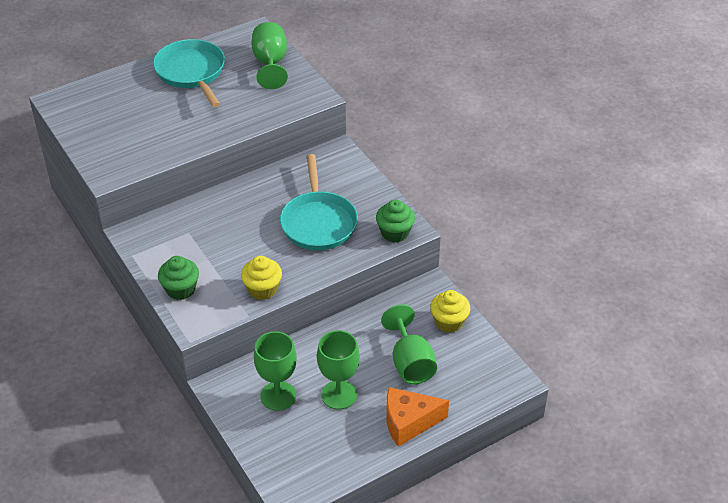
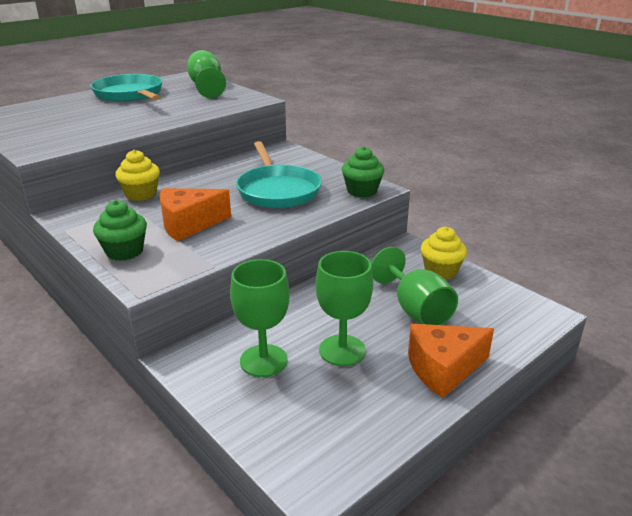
camera: 10 degrees left, 15 degrees down
yellow cupcake [241,256,282,300] -> yellow cupcake moved to [115,150,160,201]
none -> orange cheese [160,188,231,241]

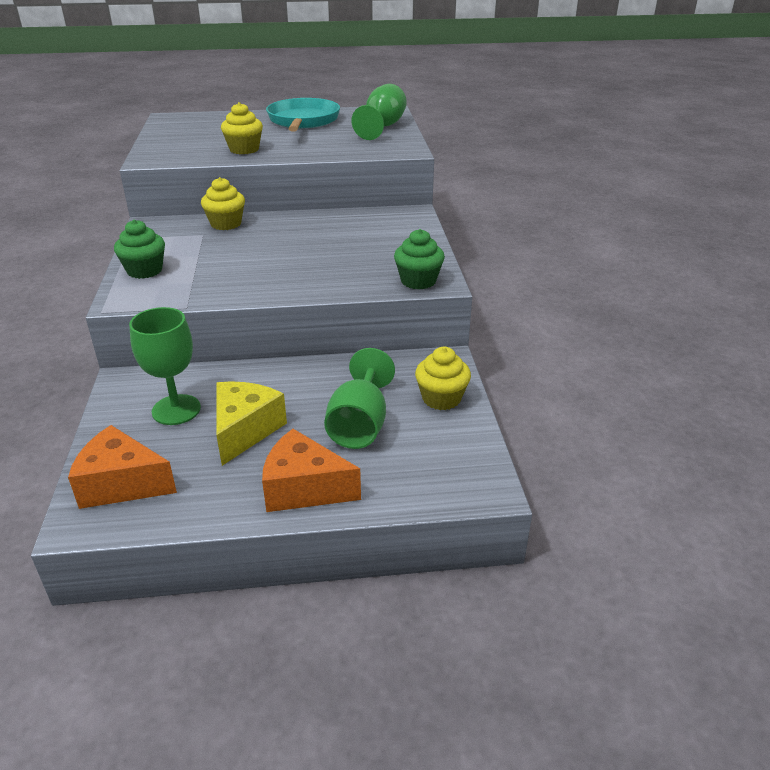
camera: 35 degrees right, 5 degrees up
orange cheese [160,188,231,241] -> orange cheese moved to [68,425,177,509]
turquoise pan [236,141,322,208] -> none
green goblet [316,251,373,366] -> yellow cheese [216,381,287,466]
none -> yellow cupcake [221,102,263,154]

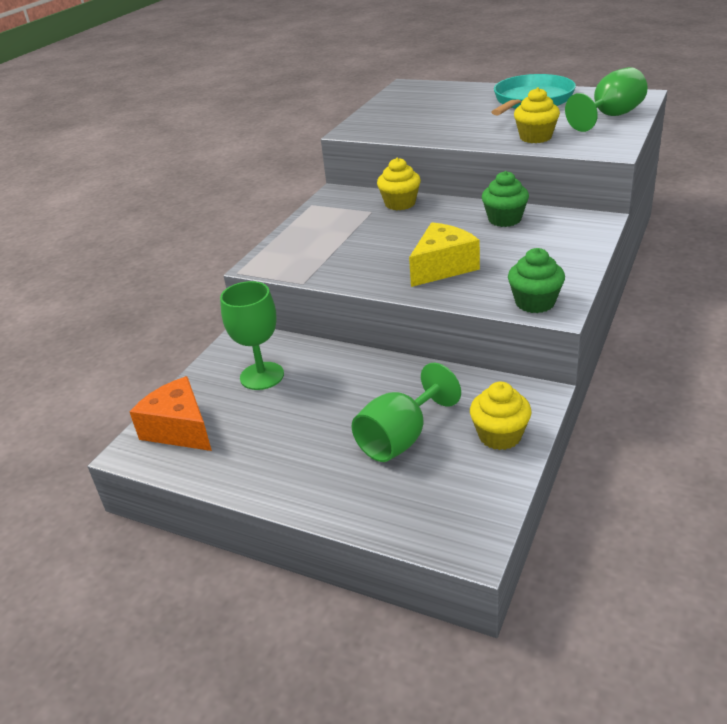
camera: 35 degrees right, 0 degrees up
green cupcake [114,220,165,279] -> green cupcake moved to [482,171,529,227]
yellow cheese [216,381,287,466] -> yellow cheese moved to [409,222,480,287]
yellow cupcake [221,102,263,154] -> yellow cupcake moved to [514,87,560,143]
orange cheese [262,429,361,512] -> none

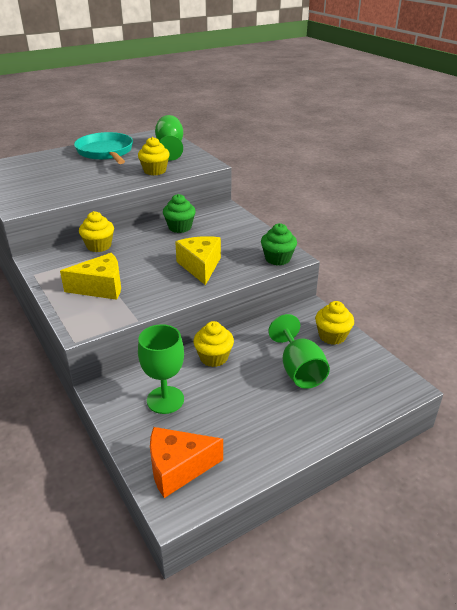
camera: 60 degrees left, 0 degrees up
none -> yellow cheese [60,253,121,300]
none -> yellow cupcake [193,321,234,367]

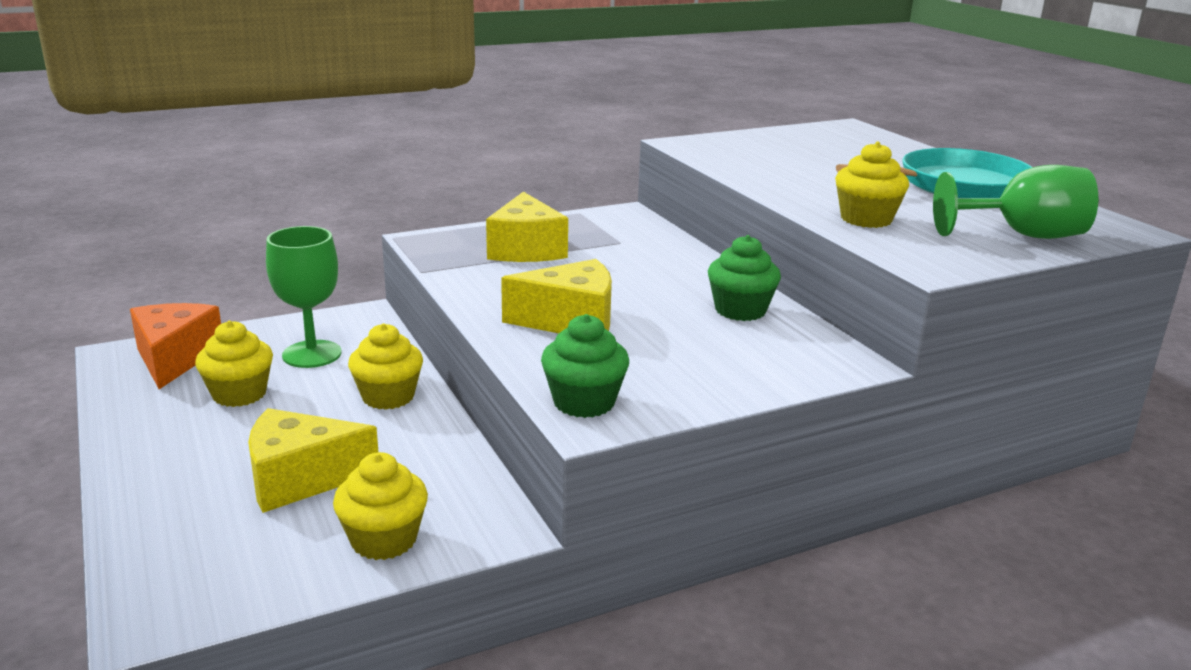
camera: 95 degrees right, 10 degrees down
yellow cupcake [79,211,114,252] -> yellow cupcake moved to [195,321,273,407]
green goblet [268,314,330,389] -> yellow cheese [248,408,378,513]

